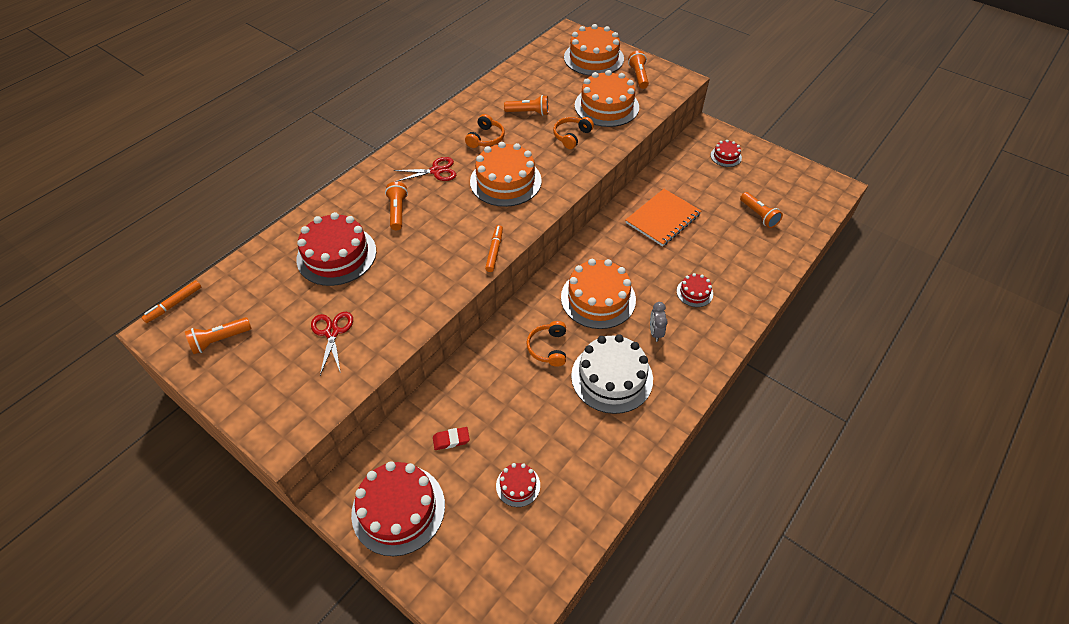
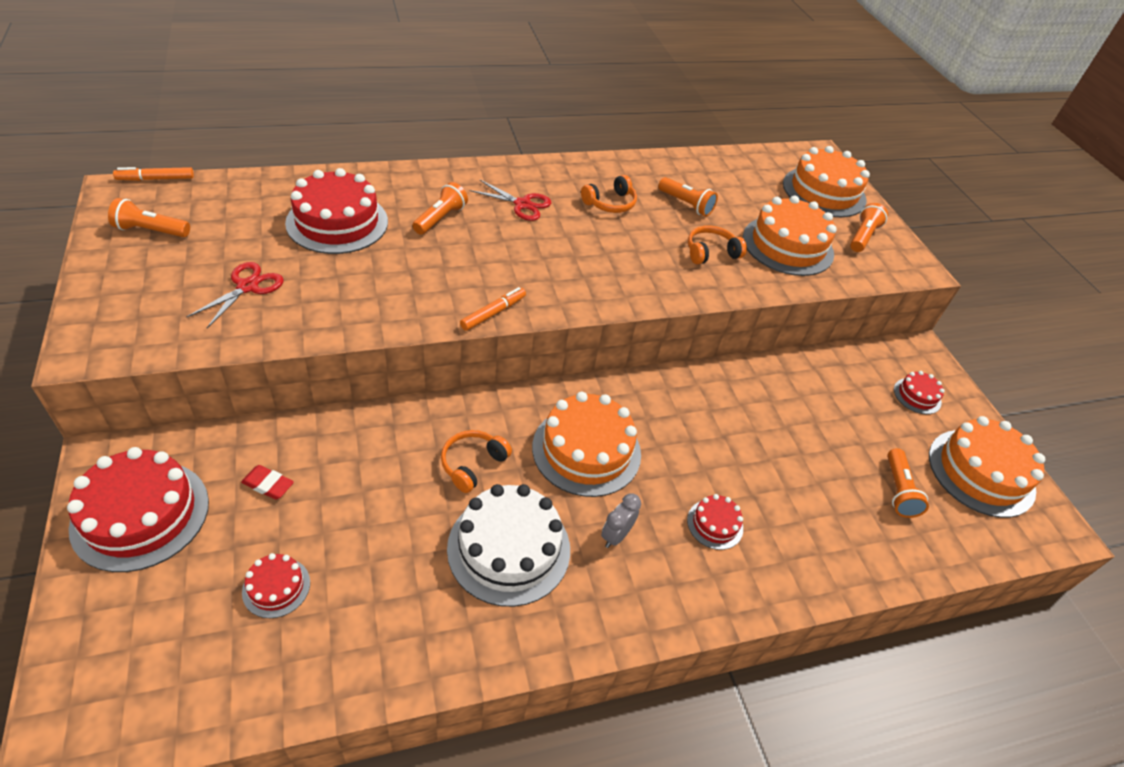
camera: 30 degrees right, 5 degrees down
orange cake [470,142,542,207] -> orange cake moved to [929,416,1045,518]
orange notebook [626,189,701,247] -> none

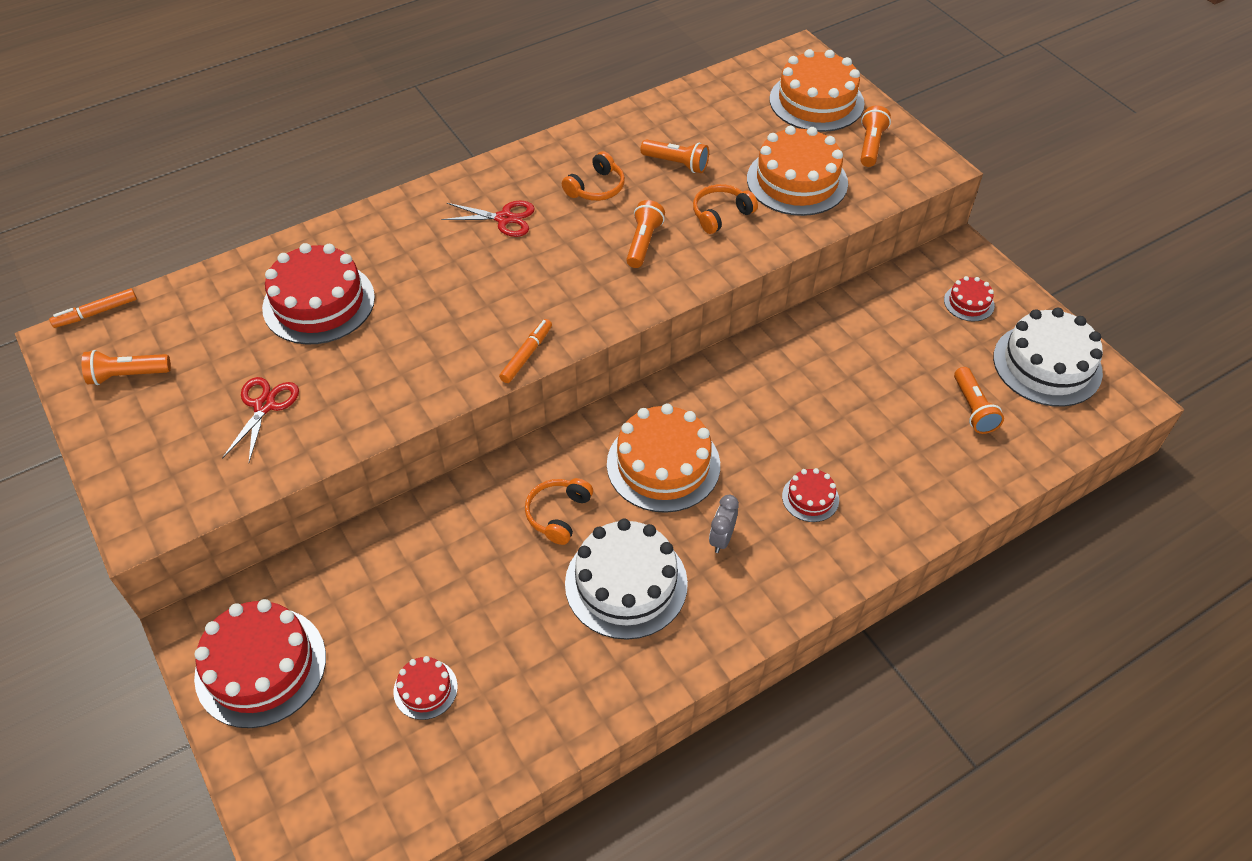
camera: 10 degrees left, 5 degrees up
red eraser [241,465,294,500] -> none
orange flashlight [412,182,468,235] -> orange flashlight moved to [626,200,665,268]
orange cake [929,416,1045,518] -> white cake [993,308,1103,407]

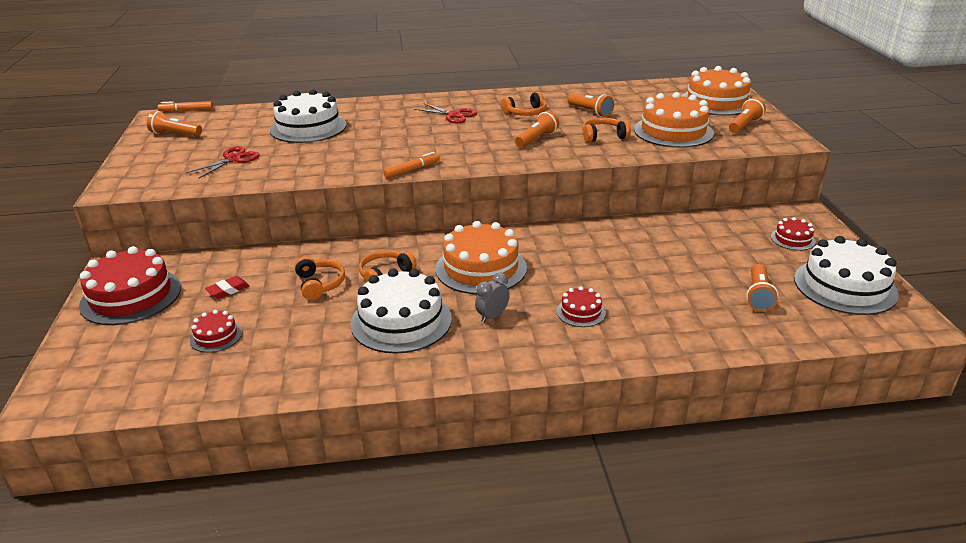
camera: 25 degrees right, 20 degrees down
red cake [262,243,375,344] -> white cake [270,89,347,143]
none -> red eraser [205,276,250,299]
none -> orange headphones [294,256,345,300]

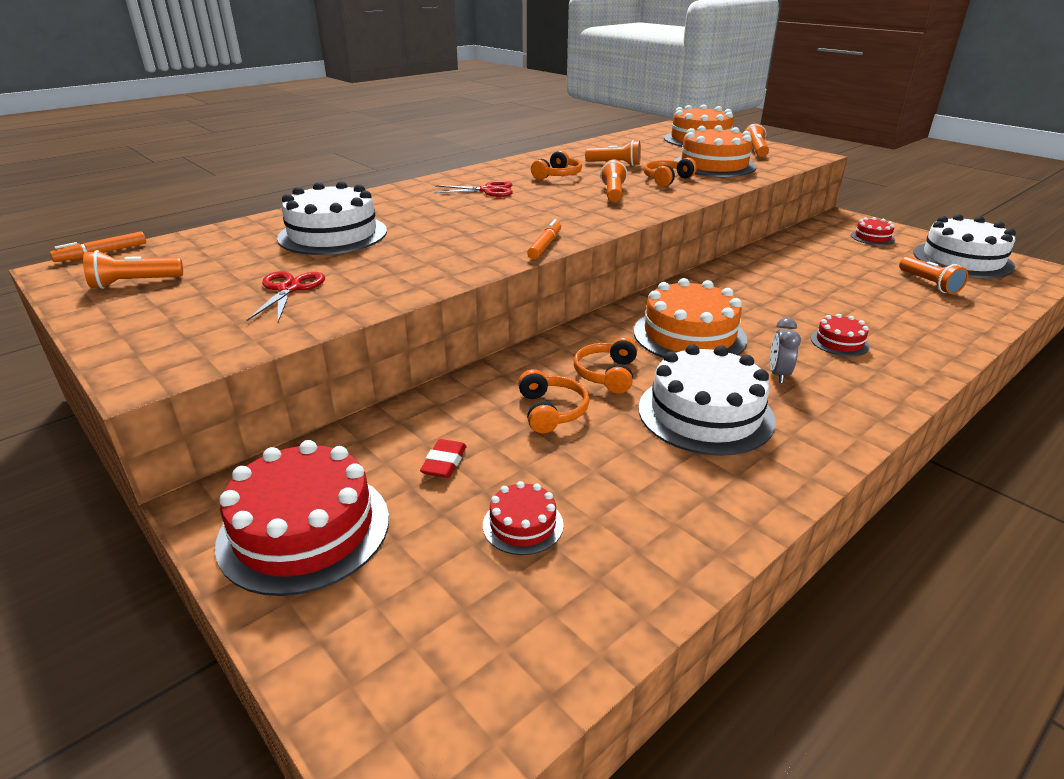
camera: 35 degrees left, 0 degrees up
orange headphones [294,256,345,300] -> orange headphones turned 45 degrees clockwise [518,369,589,433]

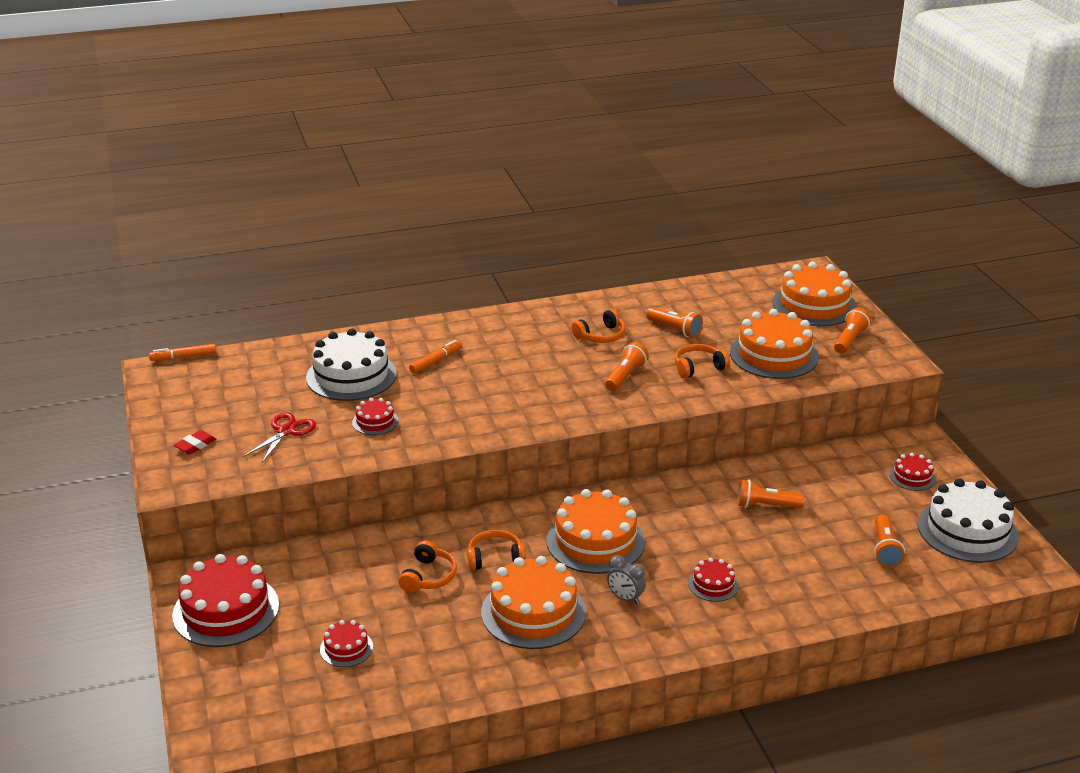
camera: 25 degrees right, 0 degrees up
orange flashlight [83,250,183,289] -> orange flashlight moved to [737,479,804,508]
red eraser [420,439,466,478] -> red eraser moved to [174,430,216,454]
red scissors [434,181,513,197] -> none
orange marker [527,219,561,259] -> orange marker moved to [409,340,462,373]
orange headphones [574,337,637,393] -> orange headphones turned 45 degrees clockwise [467,530,526,570]
white cake [639,344,776,456] -> orange cake [481,556,586,649]
grey clock [770,318,801,383] -> grey clock turned 90 degrees counterclockwise [607,555,646,604]
none -> red cake [352,398,399,435]

